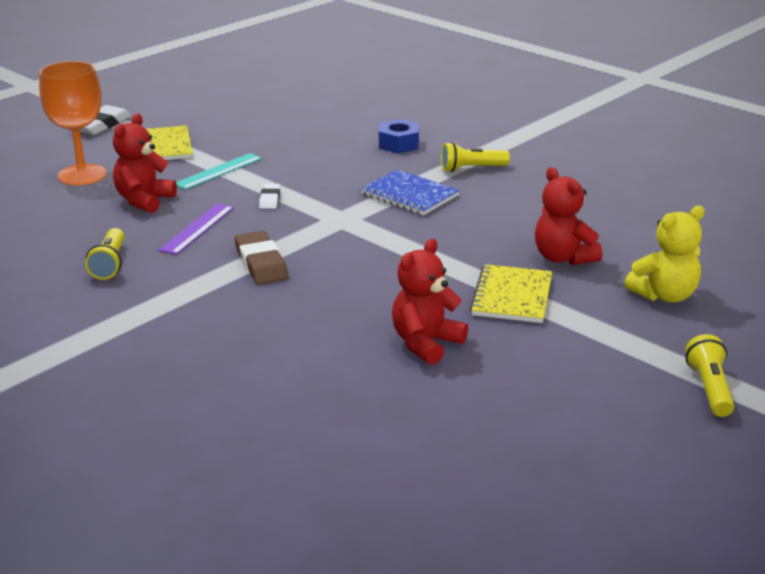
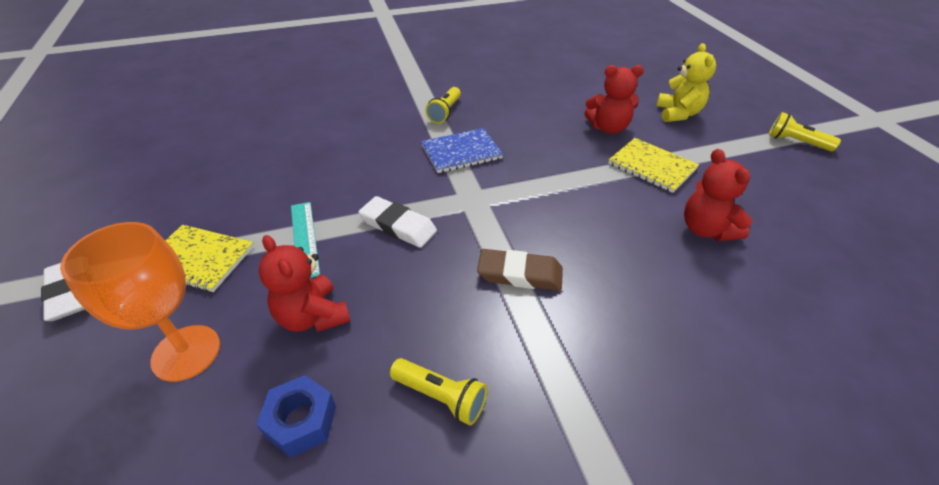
camera: 60 degrees left, 15 degrees up
purple ruler [158,204,234,255] -> none
white eraser [259,184,281,209] -> white eraser [358,196,437,248], size x1.74
blue nut [379,119,419,154] -> blue nut moved to [256,375,336,458]

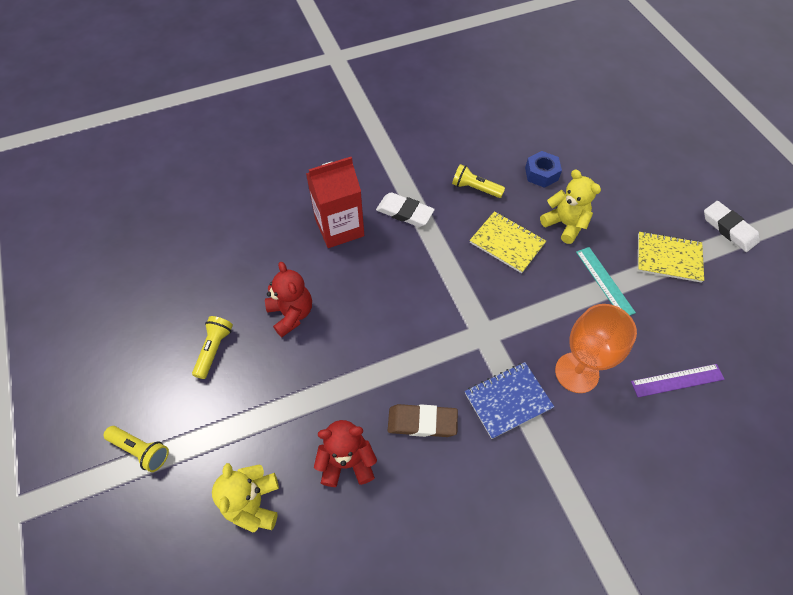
camera: 175 degrees right, 15 degrees up
orange goblet [60,222,220,382] -> orange goblet moved to [555,304,637,393]
red teddy bear [259,235,350,332] -> yellow teddy bear [540,169,601,244]
white eraser [358,196,437,248] -> white eraser moved to [376,192,435,227]
yellow flashlight [425,87,461,124] -> yellow flashlight moved to [192,316,233,379]
brown eraser [477,249,563,291] -> brown eraser moved to [388,404,458,437]
yellow notebook [608,138,699,193] -> yellow notebook moved to [470,211,546,273]
none -> red carton [306,157,364,248]
none -> purple ruler [631,364,725,397]

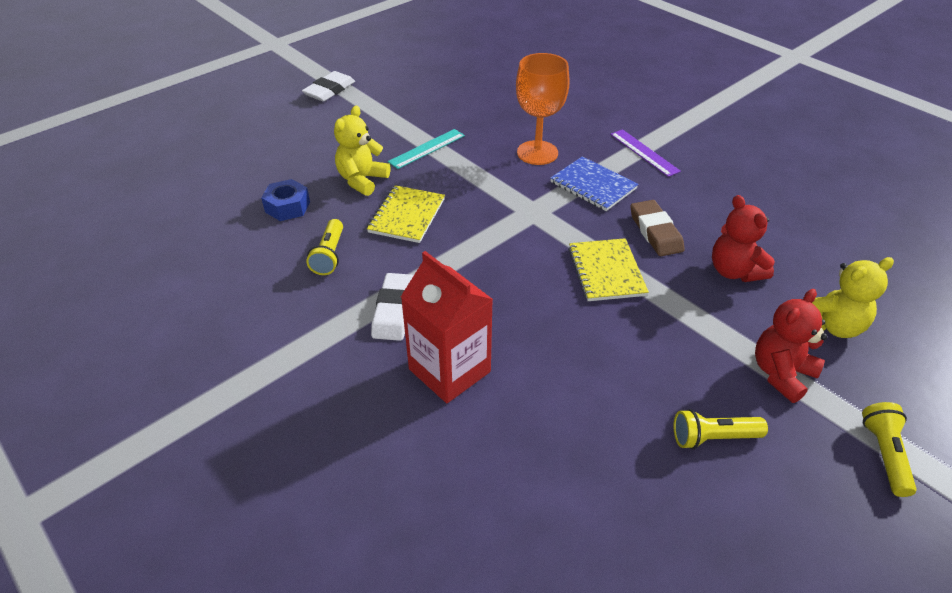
camera: 110 degrees left, 15 degrees down
red teddy bear [265,262,312,337] -> red teddy bear moved to [755,289,827,403]
purple ruler [631,364,725,397] -> purple ruler moved to [610,129,681,177]
yellow notebook [638,231,704,283] -> yellow notebook moved to [568,238,649,301]

